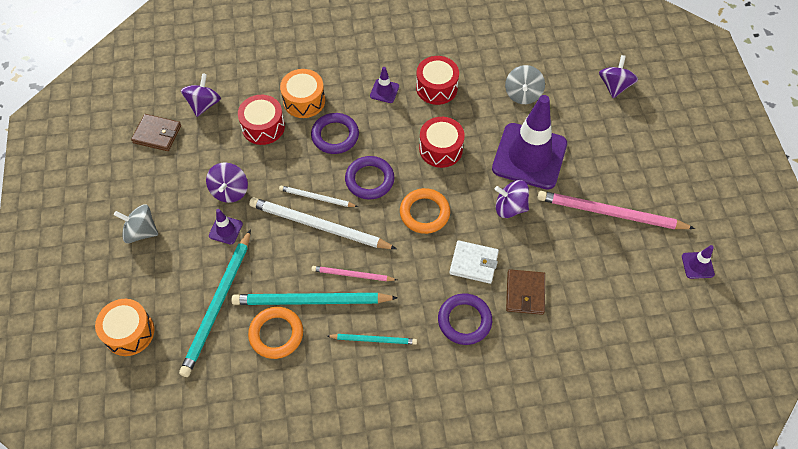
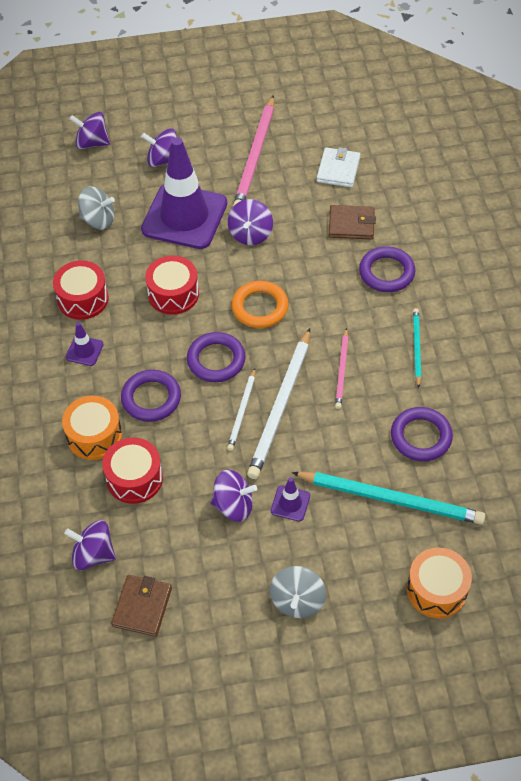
camera: 90 degrees left, 5 degrees down
turquoise pencil [231,293,398,305] -> none
orange ring [248,307,303,359] -> purple ring [391,407,453,461]
white wallet [449,240,499,284] -> white wallet moved to [317,147,360,187]
purple traffic cone [682,245,715,279] -> none
none -> purple spinning top [141,128,177,167]

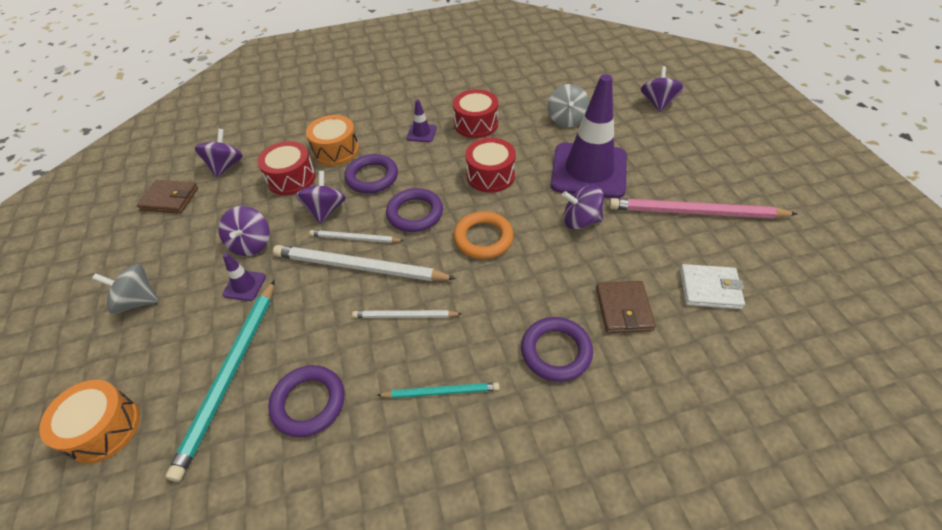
camera: 85 degrees right, 5 degrees down
purple spinning top [141,128,177,167] -> purple spinning top moved to [296,171,346,224]
pink pencil [335,328,348,409] -> white pencil [352,310,462,318]

